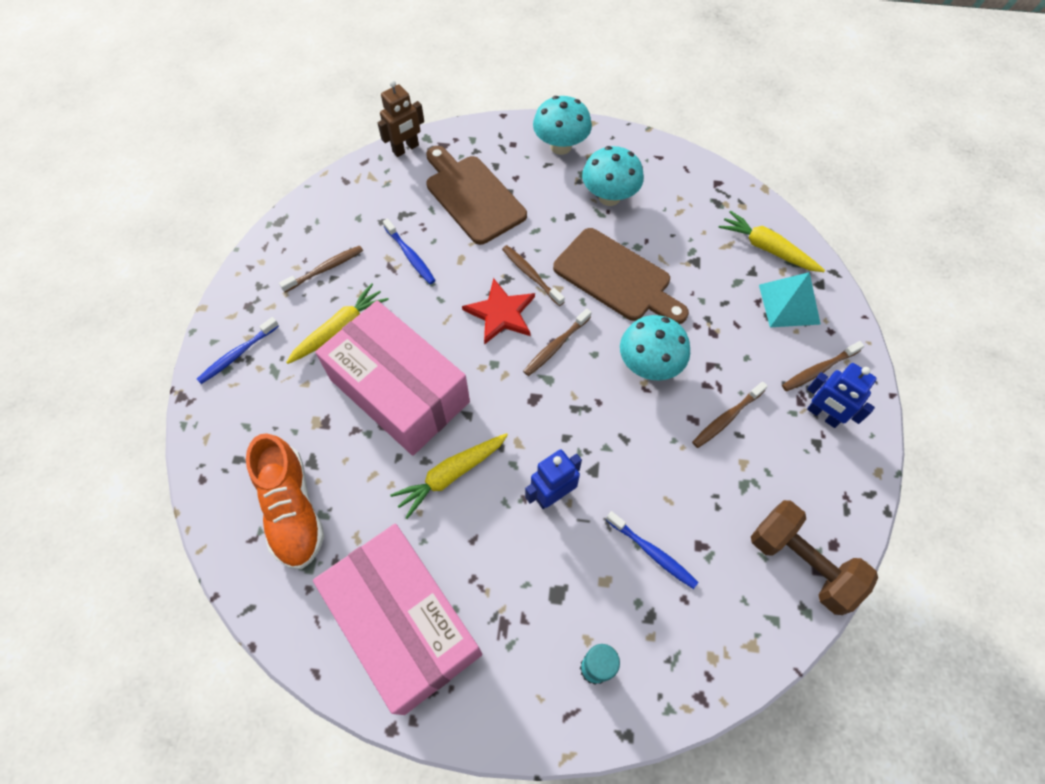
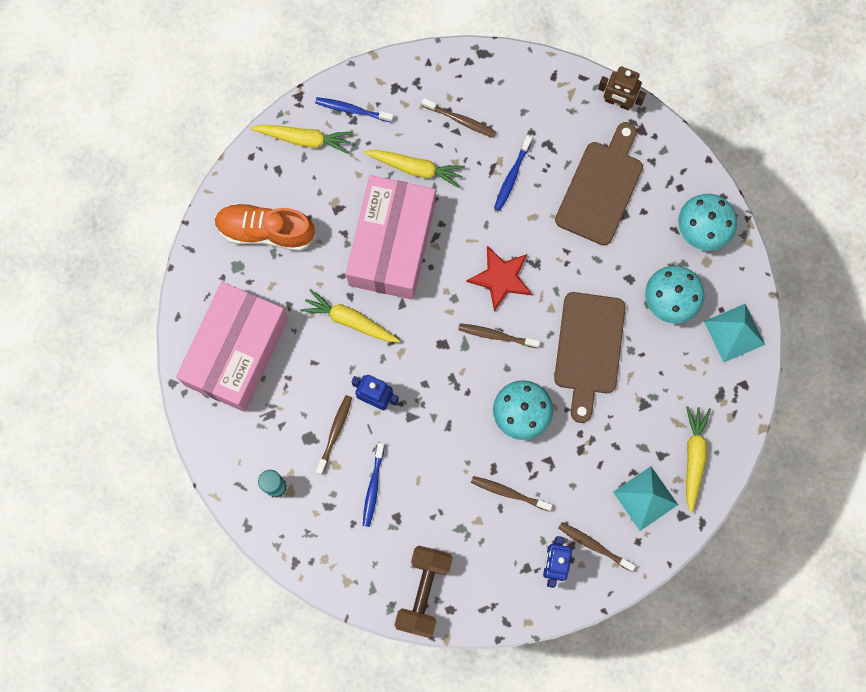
camera: 60 degrees right, 15 degrees up
orange shoe [246,433,324,569] -> orange shoe turned 60 degrees clockwise [214,203,316,251]
brown toothbrush [502,245,565,306] -> brown toothbrush moved to [316,395,352,475]
none -> yellow carrot [251,125,353,154]
none -> turquoise pyramid [704,304,765,363]

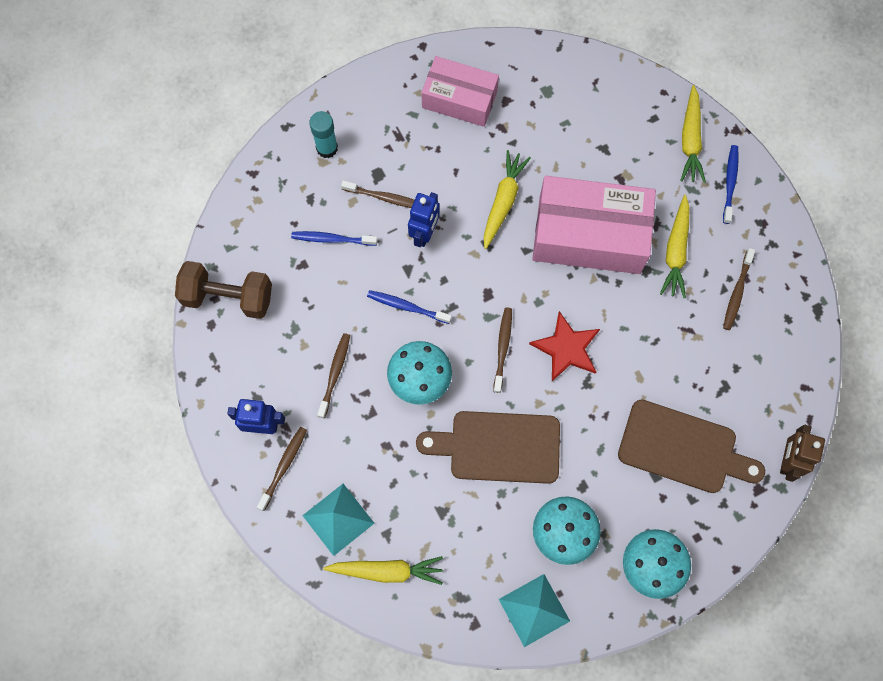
camera: 85 degrees right, 5 degrees down
pink box [176,282,288,412] -> pink box [421,56,499,127], size x0.63
orange shoe [214,203,316,251] -> none
blue toothbrush [494,136,532,211] -> blue toothbrush moved to [367,290,452,324]

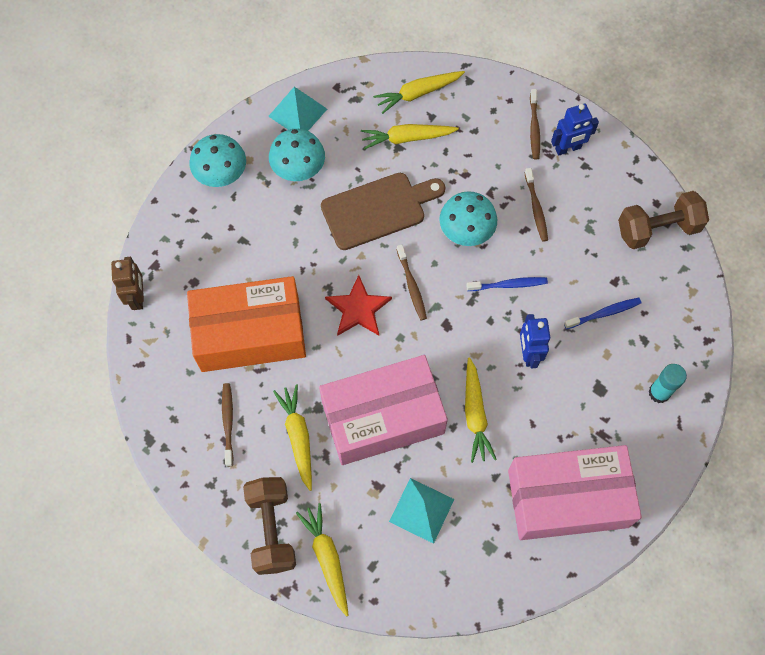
camera: 155 degrees right, 5 degrees down
turquoise pyramid [302,484,375,556] -> turquoise pyramid moved to [389,478,454,544]
brown toothbrush [341,180,414,208] -> none
pink box [421,56,499,127] -> pink box [508,445,642,540], size x1.58
brown cutting board [618,400,765,493] -> none
blue toothbrush [723,145,739,224] -> brown dumbbell [243,477,296,575]
none -> orange box [187,276,306,372]
none -> yellow carrot [361,124,459,150]

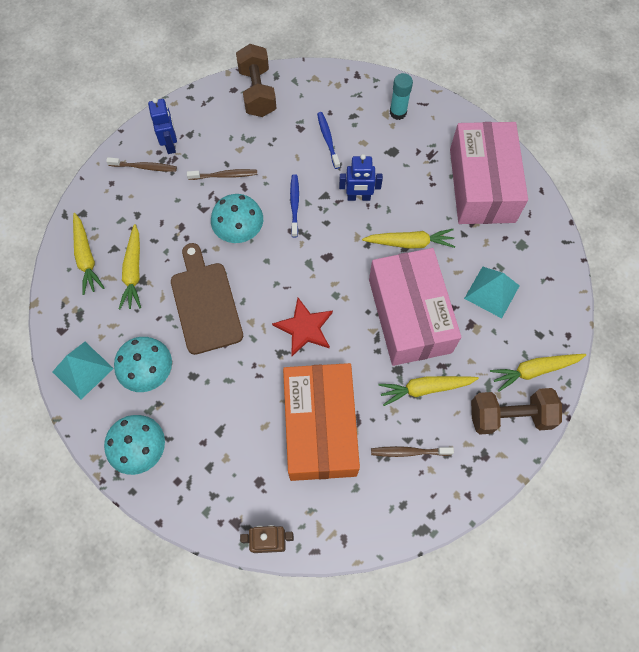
camera: 85 degrees left, 0 degrees up
brown toothbrush [397,244,427,320] -> none

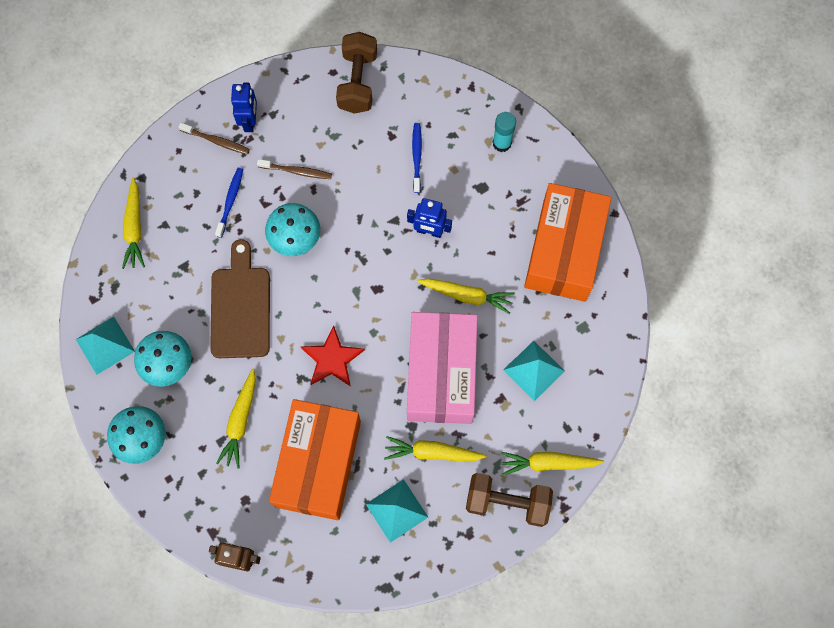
camera: 15 degrees right, 5 degrees up
yellow carrot [119,224,141,309] -> yellow carrot moved to [216,368,256,469]
blue toothbrush [290,174,299,238] -> blue toothbrush moved to [215,168,243,238]
brown toothbrush [371,446,454,457] -> turquoise pyramid [366,479,428,543]
pink box [450,122,528,224] -> orange box [524,183,611,302]

